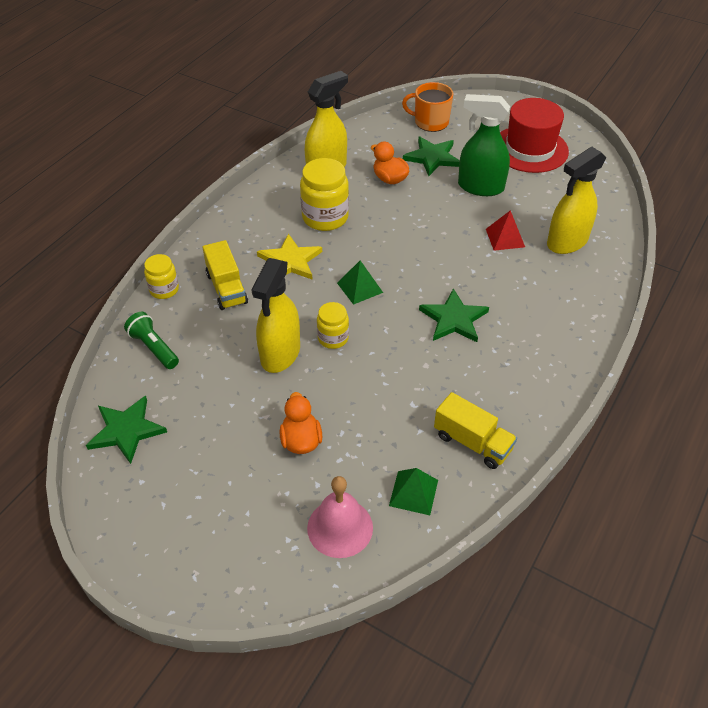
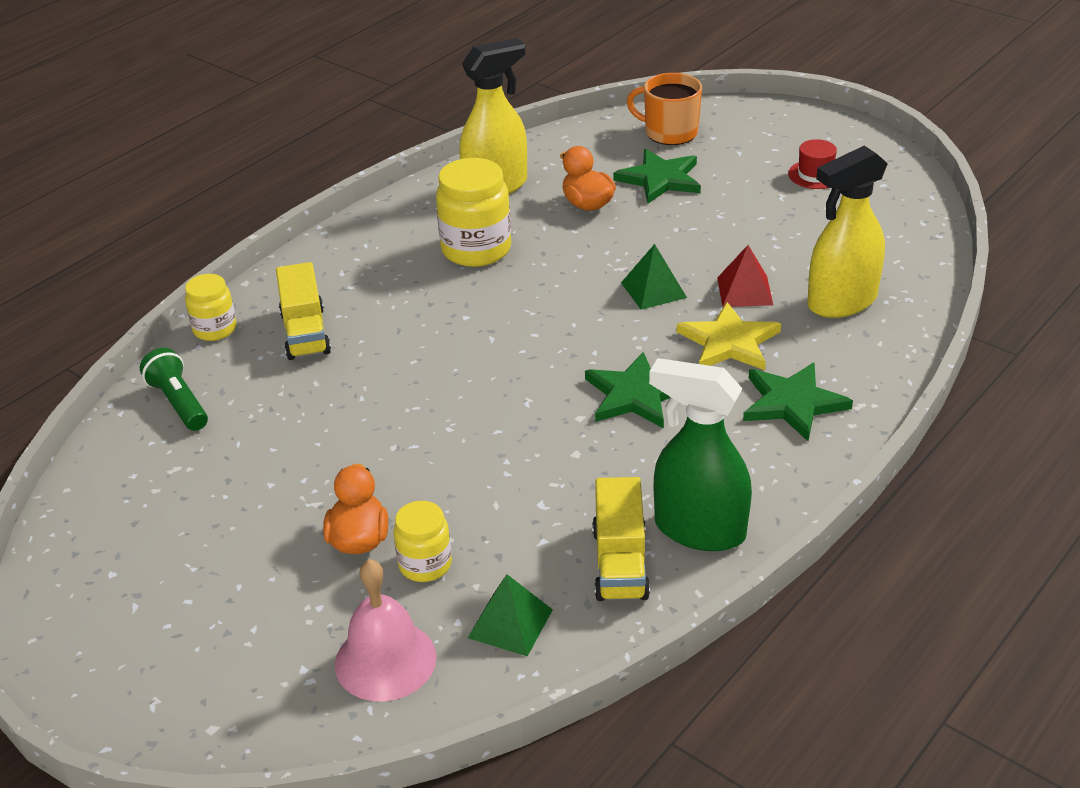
camera: 10 degrees right, 10 degrees down
green star [86,396,167,464] -> green star moved to [743,363,853,441]
yellow spray bottle [252,258,300,373] -> none
yellow star [257,233,322,280] -> yellow star moved to [676,302,781,370]
yellow jar [317,302,349,349] -> yellow jar moved to [393,501,452,582]
green pyramid [337,260,383,305] -> green pyramid moved to [621,244,687,310]
yellow truck [434,392,517,469] -> yellow truck turned 45 degrees clockwise [592,477,650,601]
green spray bottle [458,94,510,196] -> green spray bottle moved to [649,358,752,551]
red hat [500,98,569,173] -> red hat [788,139,837,189], size x0.45

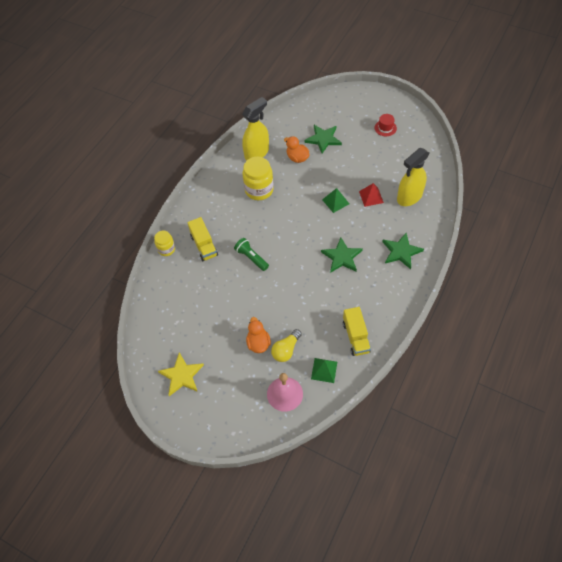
camera: 10 degrees left, 20 degrees up
green flashlight [140,348,208,431] -> green flashlight moved to [234,238,269,271]
yellow jar [393,501,452,582] -> yellow light bulb [271,329,302,362]
orange mug [627,73,702,145] -> none
green spray bottle [649,358,752,551] -> none
yellow star [676,302,781,370] -> yellow star moved to [158,352,204,396]

